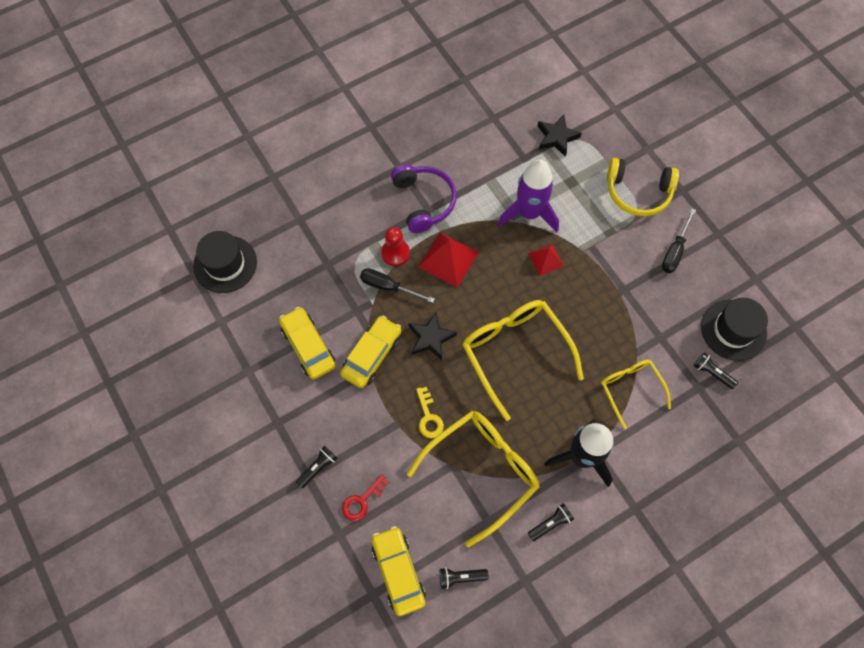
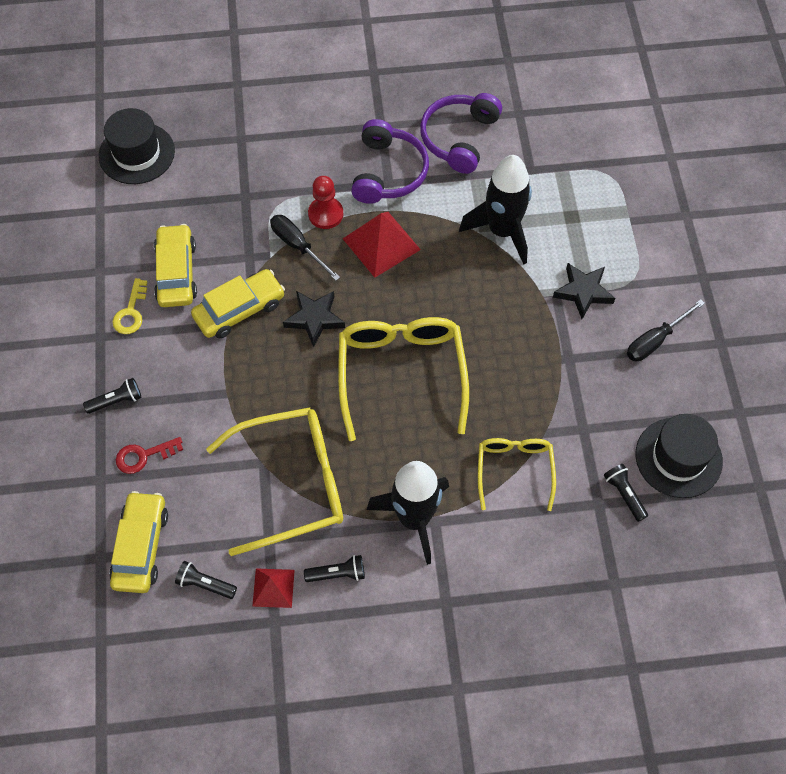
camera: 25 degrees right, 5 degrees down
yellow key [416,387,444,438] -> yellow key moved to [113,278,148,334]
purple rocket [498,160,559,232] -> black rocket [459,155,532,265]
red pyramid [528,244,564,276] -> red pyramid moved to [252,568,295,608]
black star [538,115,582,157] -> black star moved to [553,263,615,319]
yellow headphones [607,158,679,216] -> none
none -> purple headphones [420,93,502,174]

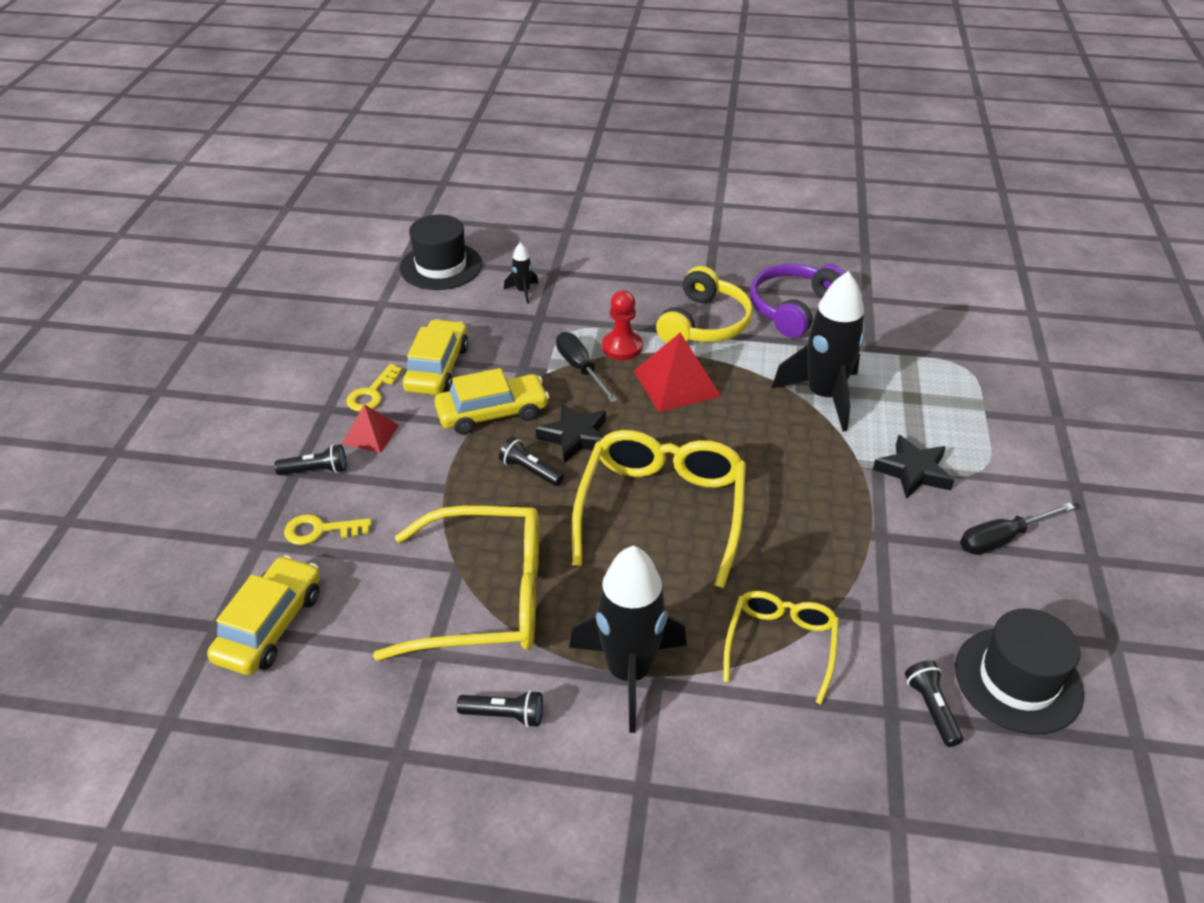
camera: 15 degrees right, 20 degrees down
red key [116,437,183,474] -> yellow key [284,514,371,545]
black flashlight [175,561,237,599] -> black flashlight moved to [499,437,564,486]
red pyramid [252,568,295,608] -> red pyramid moved to [342,404,399,453]
purple headphones [351,119,429,204] -> yellow headphones [656,266,753,343]
none -> black rocket [504,243,539,303]

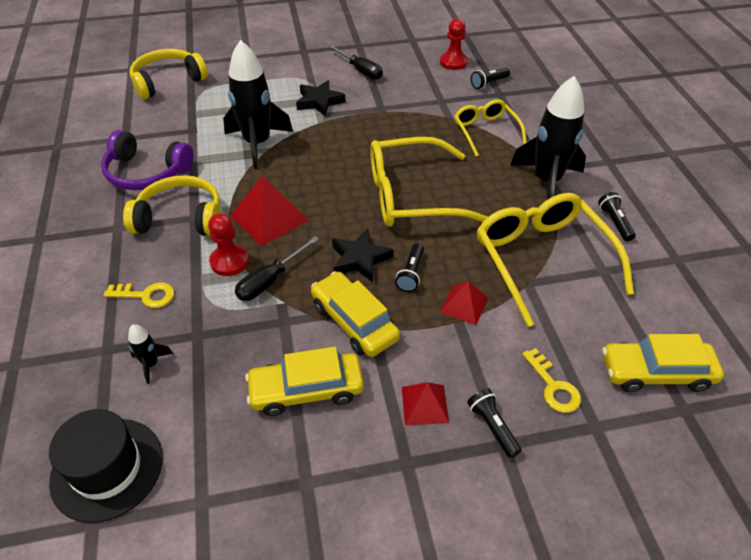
camera: 110 degrees left, 5 degrees up
yellow key [346,364,402,412] -> yellow key moved to [104,283,174,308]
yellow glasses [723,591,839,705] -> yellow glasses turned 75 degrees clockwise [454,99,527,156]
black hat [955,608,1084,735] -> red pawn [440,18,468,70]
none -> yellow headphones [130,49,208,100]
none -> red pyramid [440,281,489,325]

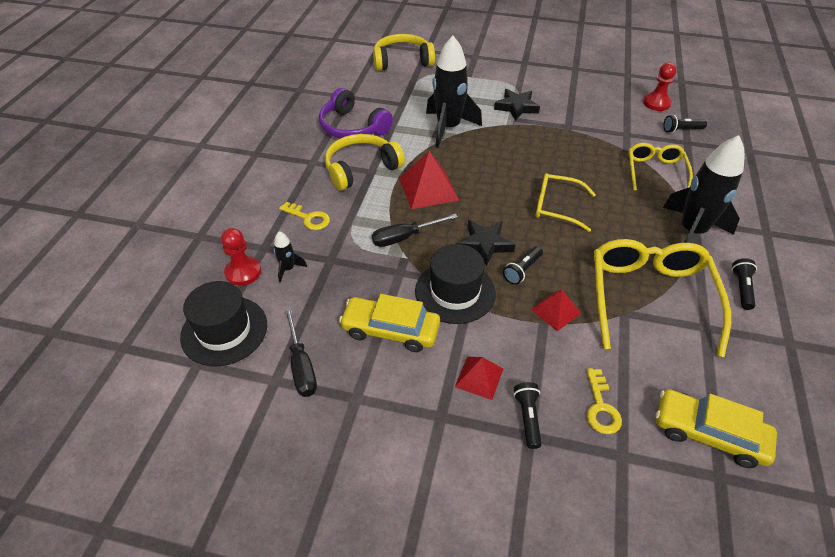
camera: 25 degrees right, 0 degrees up
yellow headphones [123,175,220,236] -> yellow headphones turned 60 degrees counterclockwise [325,134,405,191]
red pawn [208,213,249,276] -> red pawn moved to [221,228,261,286]
yellow car [311,271,400,357] -> black hat [415,244,496,324]
black screwdriver [327,45,383,80] -> black screwdriver moved to [284,307,317,397]
yellow glasses [370,137,488,227] -> yellow glasses [536,173,596,232], size x0.59

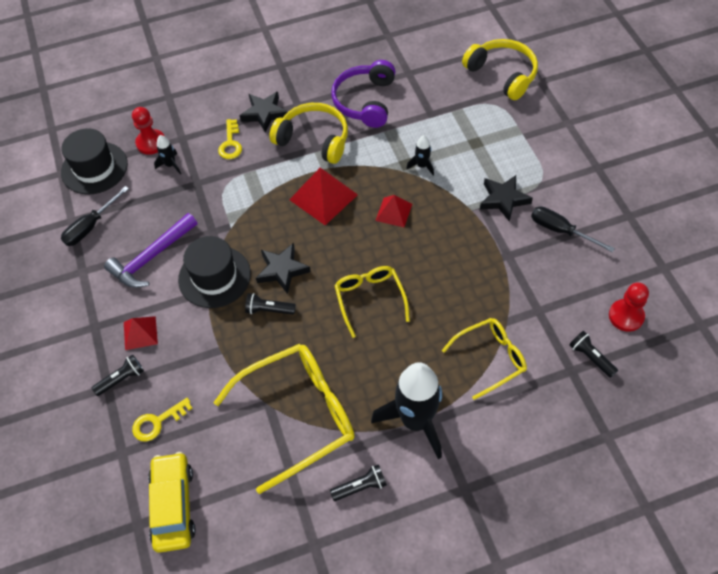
camera: 60 degrees right, 10 degrees up
yellow car [339,294,440,352] -> purple hammer [104,213,197,288]
black screwdriver [372,214,458,247] -> black screwdriver moved to [531,206,615,252]
black rocket [426,36,482,148] -> black rocket [406,135,434,175], size x0.43
red pyramid [531,290,581,331] -> red pyramid moved to [375,195,412,227]
none -> black star [240,92,288,133]

